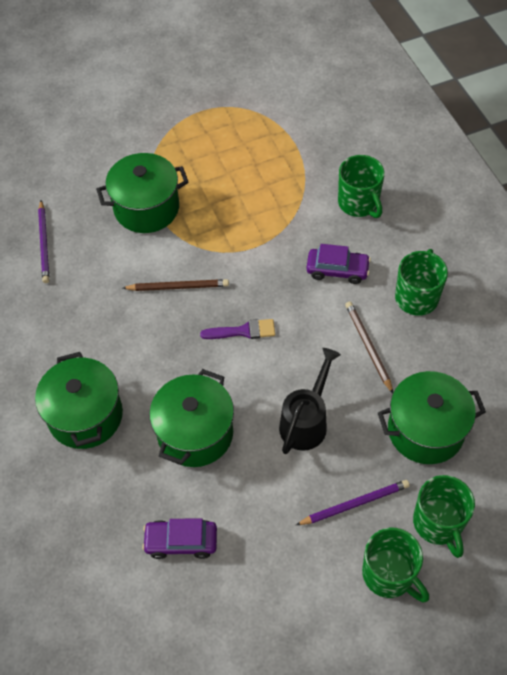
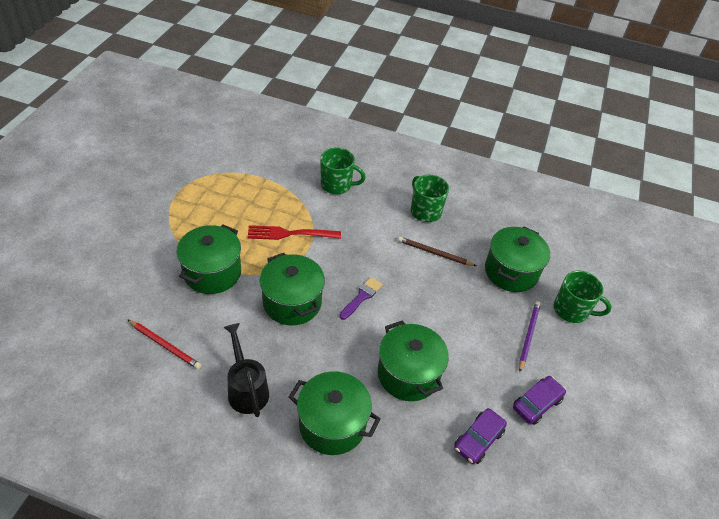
camera: 55 degrees left, 10 degrees down
purple pencil [38,200,49,283] -> red pencil [127,319,201,369]
brown pencil [123,279,229,291] -> green pot [260,253,325,325]
black watering can [279,348,341,454] -> black watering can moved to [223,323,269,417]
purple car [306,244,371,284] -> purple car moved to [513,376,566,425]
green mug [362,528,429,602] -> none
none -> red fork [247,225,341,240]

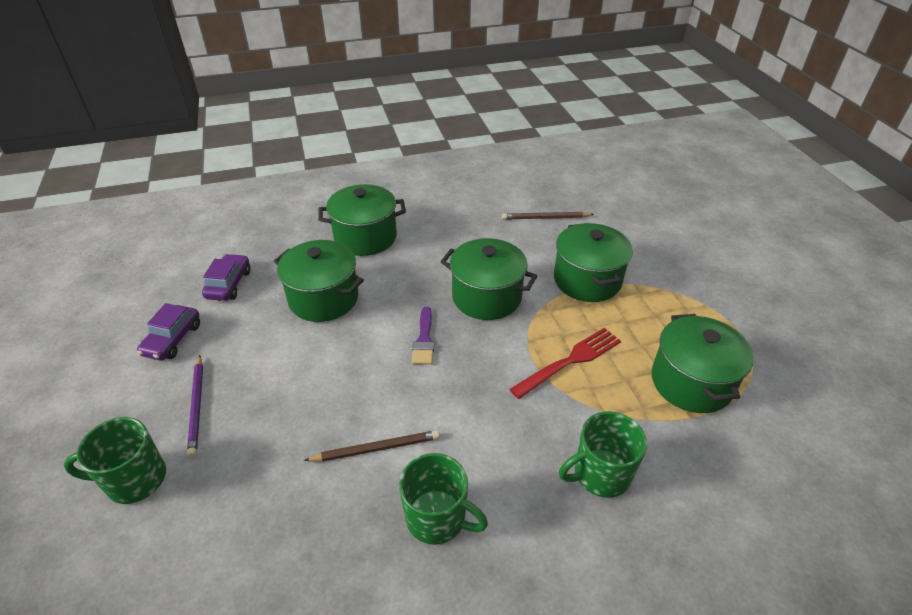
camera: 150 degrees right, 5 degrees down
red pencil [127,319,201,369] -> brown pencil [502,212,594,220]
black watering can [223,323,269,417] -> none
green pot [485,226,550,292] -> green pot moved to [652,314,754,413]

